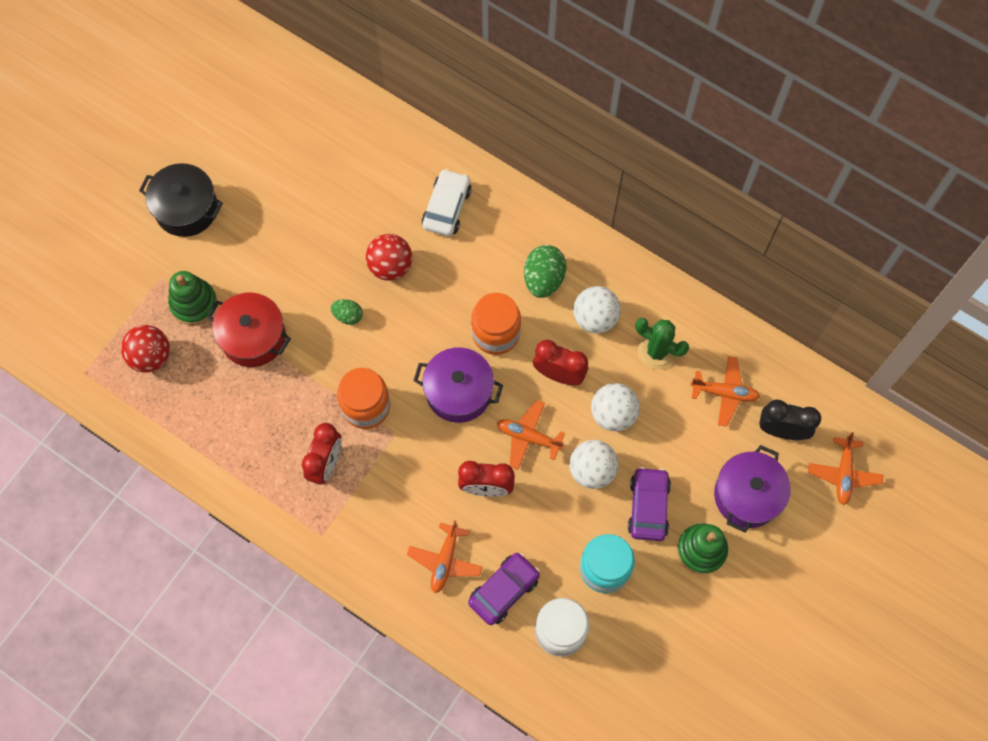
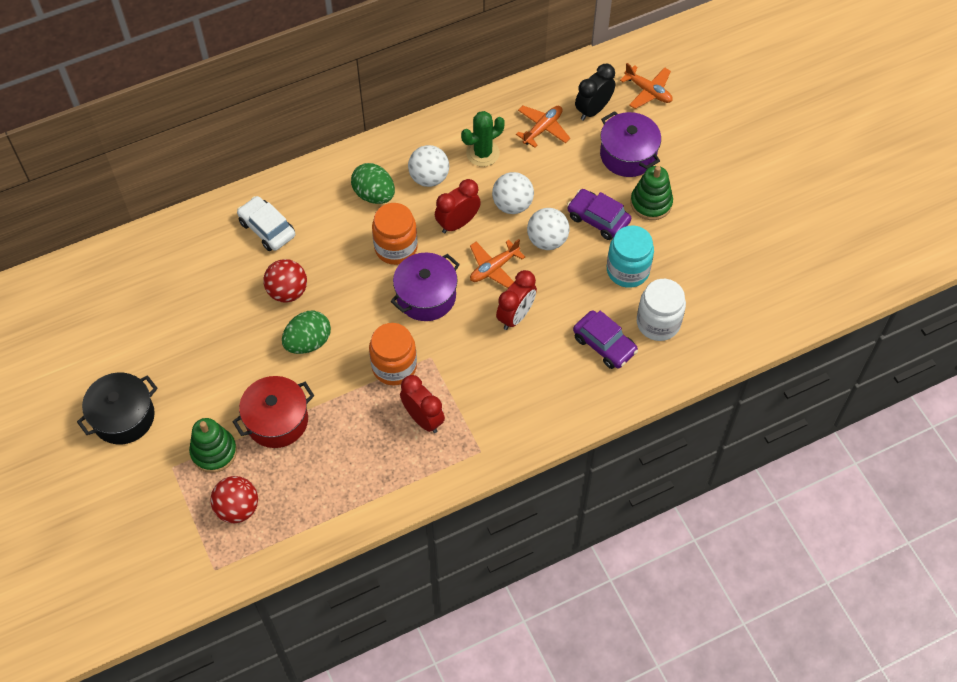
camera: 60 degrees left, 10 degrees down
green egg [331,299,363,325] -> green egg [282,311,331,354], size x1.72
orange plane [407,520,482,593] -> none
purple car [468,552,540,625] -> purple car turned 150 degrees clockwise [573,310,638,369]

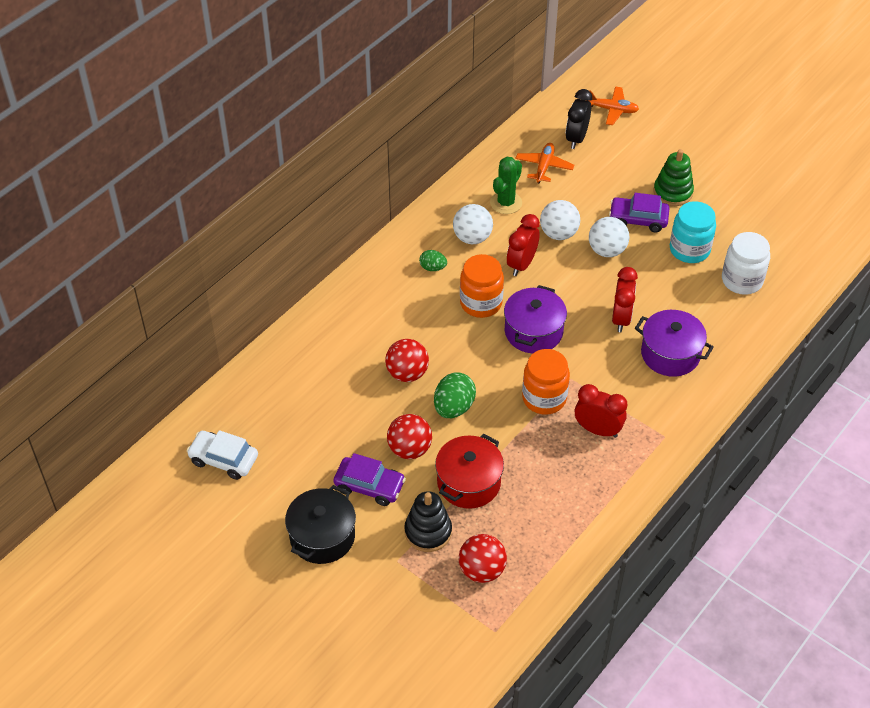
camera: 25 degrees left, 10 degrees down
green stacking toy [189,418,237,473] -> black stacking toy [404,491,452,552]
white car [237,196,295,251] -> white car moved to [187,430,258,480]
green egg [351,163,395,204] -> green egg [419,250,447,271], size x0.58
orange plane [470,239,525,288] -> none
purple car [573,310,638,369] -> purple car moved to [333,453,406,506]
purple pot [600,111,661,177] -> purple pot moved to [635,310,714,377]
none -> red ball [387,414,432,459]

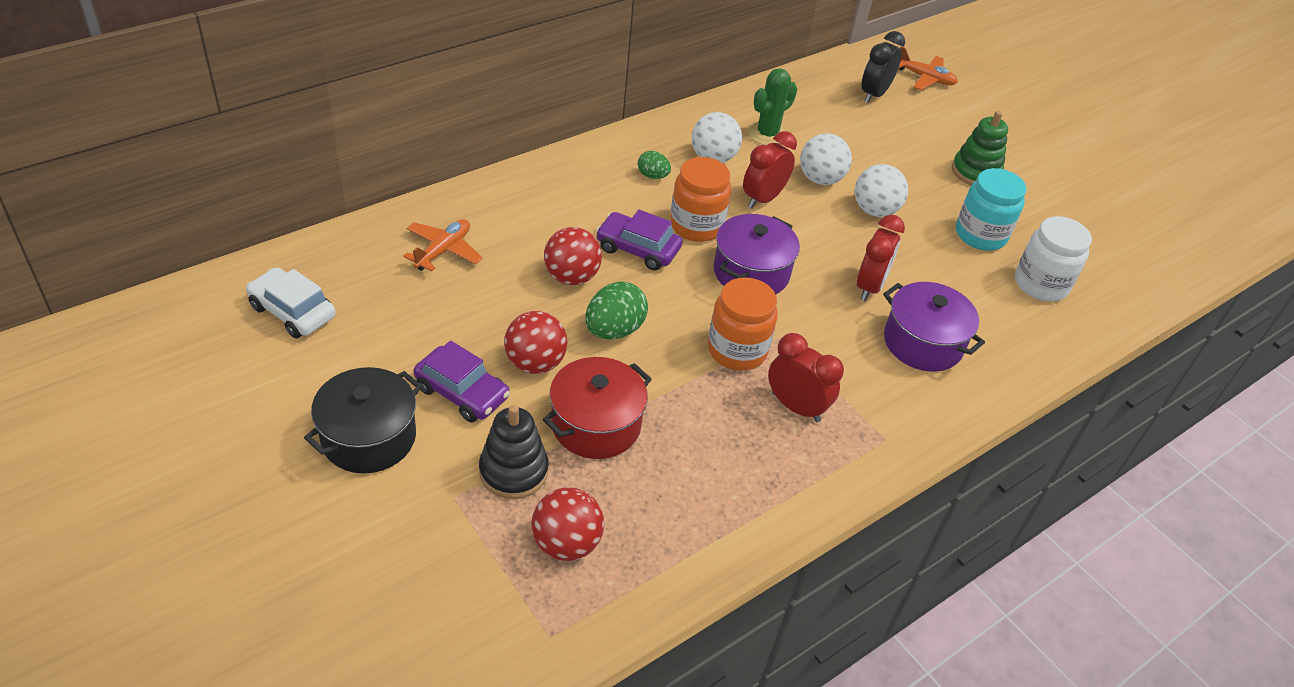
camera: 10 degrees right, 5 degrees down
orange plane [515,143,574,184] -> orange plane moved to [403,219,483,272]
purple car [609,193,670,233] -> purple car moved to [596,210,682,270]

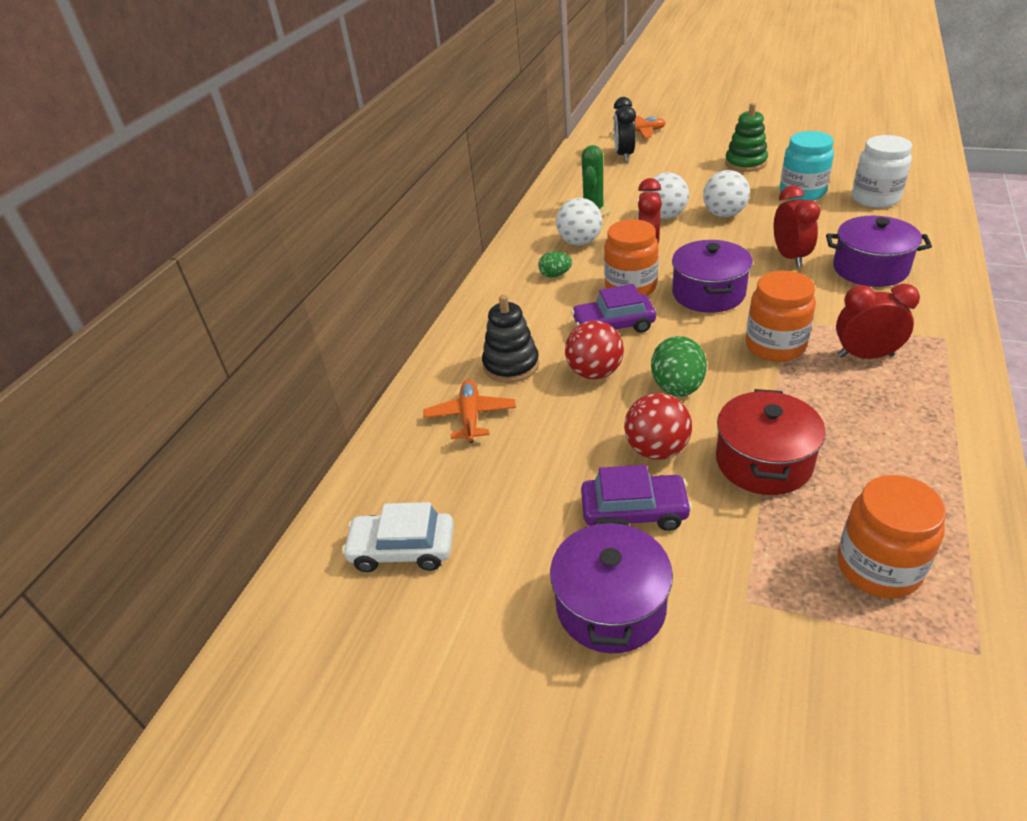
camera: 25 degrees left, 5 degrees down
black pot [304,367,422,473] -> purple pot [550,518,673,653]
black stacking toy [479,405,548,499] -> black stacking toy moved to [482,295,539,383]
red ball [531,487,604,561] -> orange jar [837,475,946,598]

